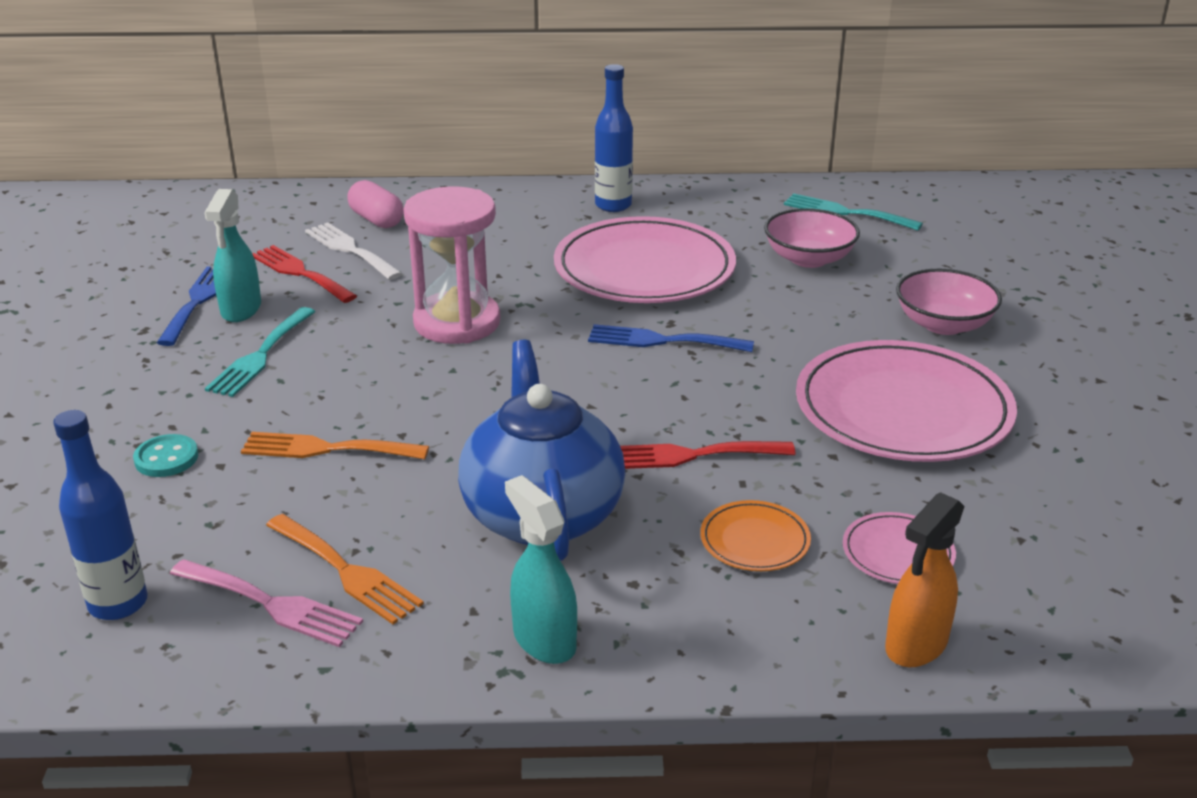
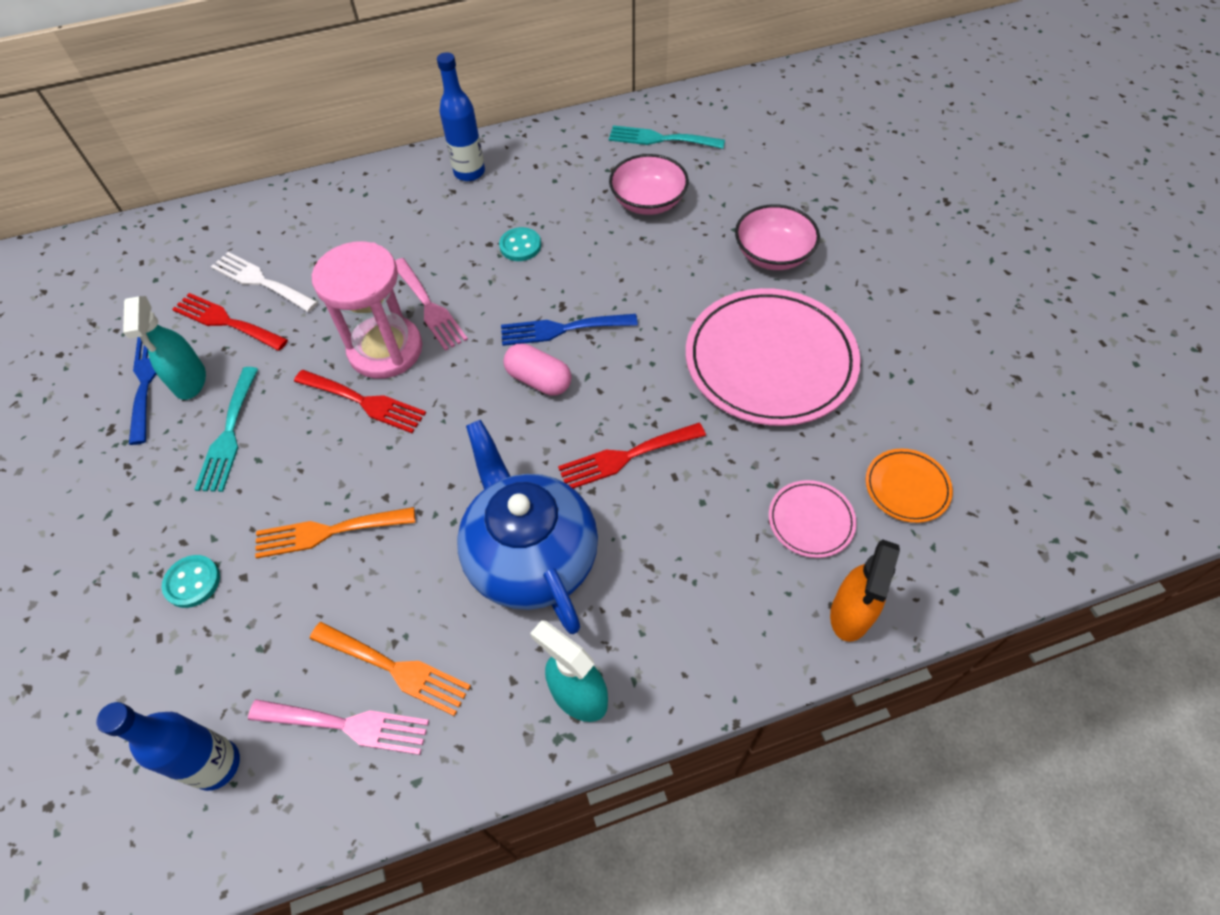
camera: 15 degrees left, 25 degrees up
pink capsule [347,180,404,228] -> pink capsule moved to [503,343,572,396]
pink plate [554,216,736,303] -> turquoise button [499,227,541,261]
orange plate [700,500,811,571] -> orange plate moved to [866,449,953,523]
none -> red fork [294,370,426,433]
none -> pink fork [395,258,468,351]

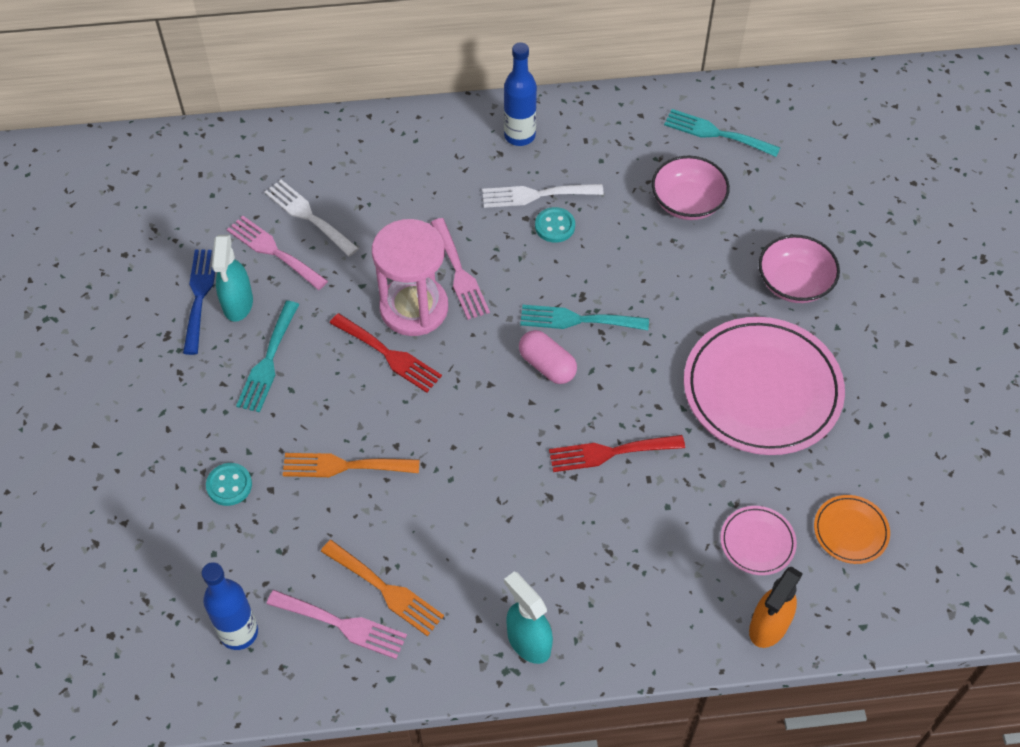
camera: 10 degrees right, 0 degrees up
red fork [172,293,288,351] -> pink fork [227,216,328,290]
blue teapot [457,420,598,634] -> none
blue fork [501,314,638,346] -> turquoise fork [520,305,649,330]
none -> white fork [482,184,604,208]

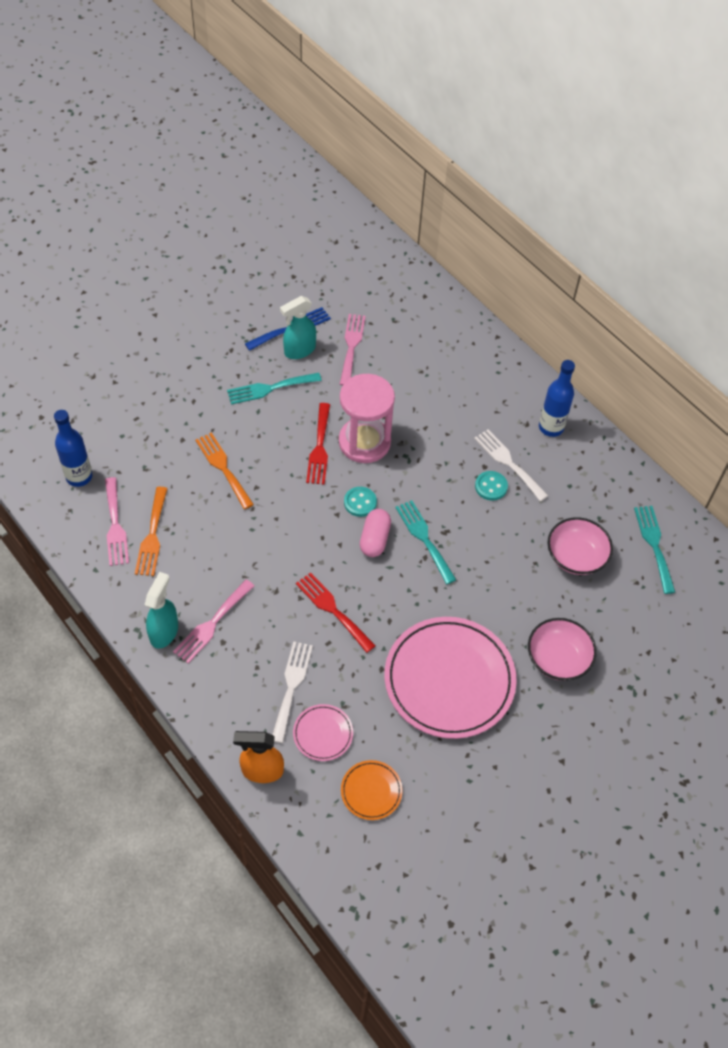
camera: 55 degrees right, 0 degrees up
turquoise button [206,463,252,506] -> turquoise button moved to [344,487,377,517]
white fork [264,180,359,257] -> white fork moved to [272,641,313,743]
pink fork [430,218,490,320] -> pink fork moved to [173,579,254,663]

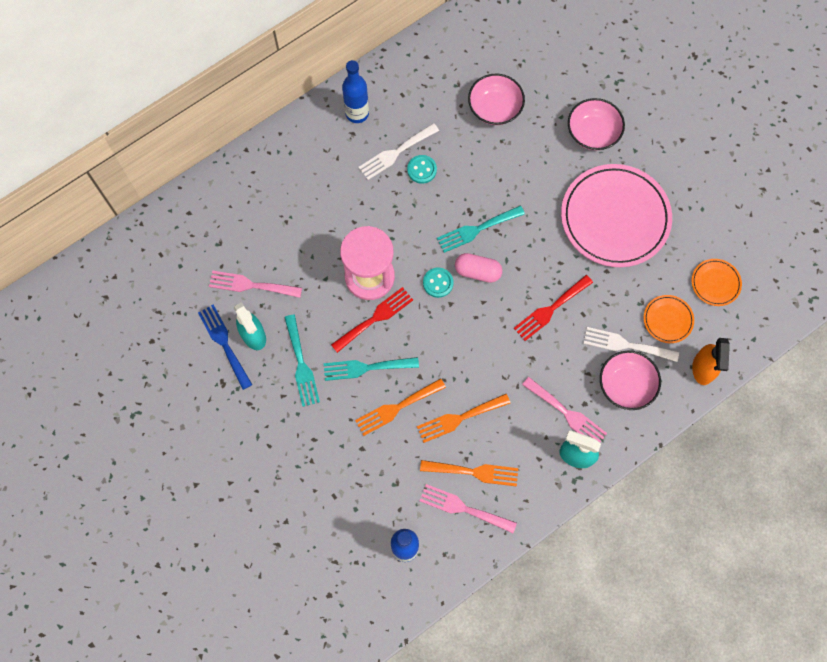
camera: 85 degrees left, 15 degrees up
pink fork [105,477,129,566] -> pink fork turned 150 degrees counterclockwise [420,484,517,533]
pink plate [293,704,353,761] -> orange plate [644,295,694,343]
red fork [306,403,330,485] -> red fork turned 45 degrees counterclockwise [331,287,413,353]
turquoise fork [634,506,675,594] -> turquoise fork moved to [324,357,419,381]
none -> orange fork [417,394,510,443]
none -> pink bowl [600,351,661,410]

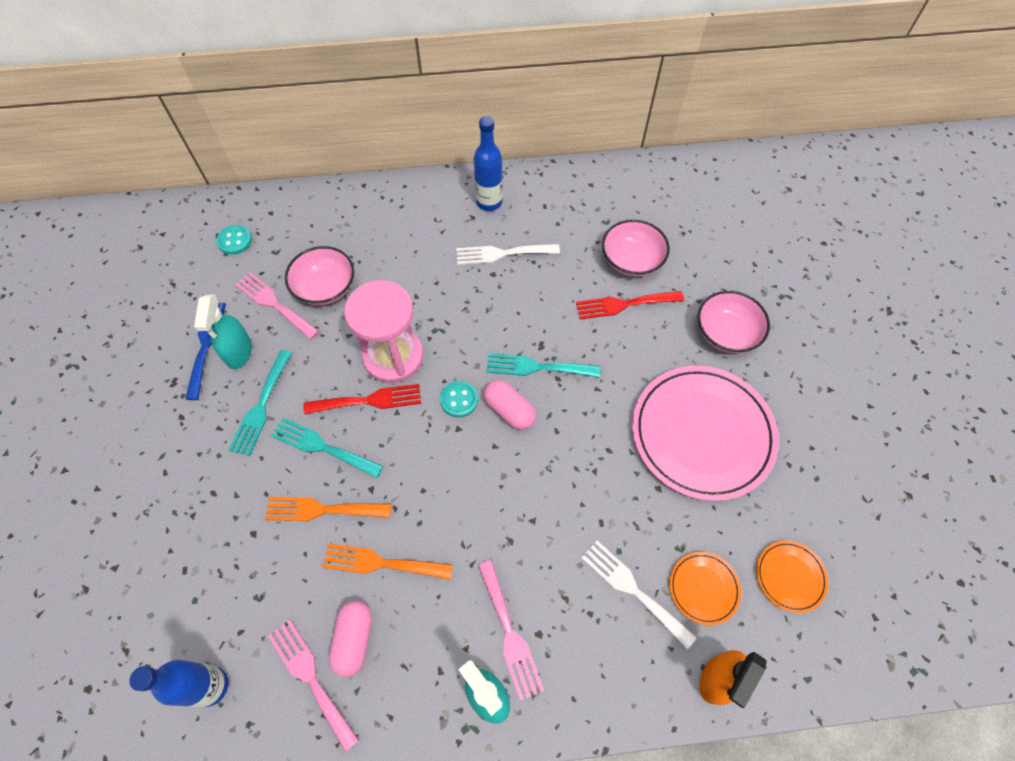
camera: 30 degrees right, 10 degrees down
turquoise button [407,155,437,184] -> turquoise button moved to [216,225,252,255]
orange fork [420,460,518,487] -> pink capsule [329,601,372,677]
red fork [514,275,593,341] -> red fork moved to [576,291,684,319]
pink bowl [600,351,661,410] -> pink bowl moved to [285,246,354,305]

